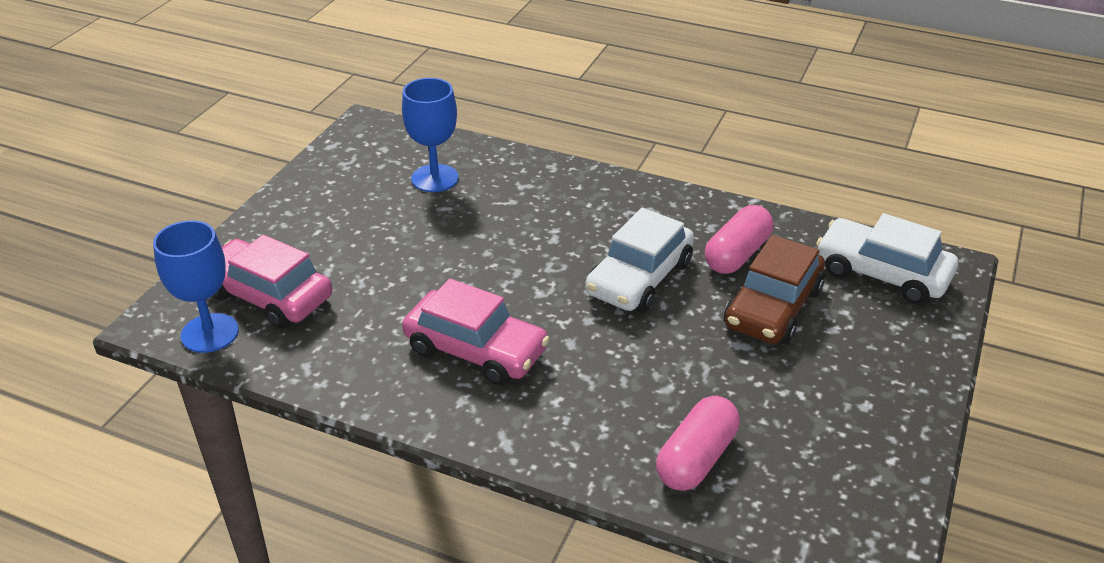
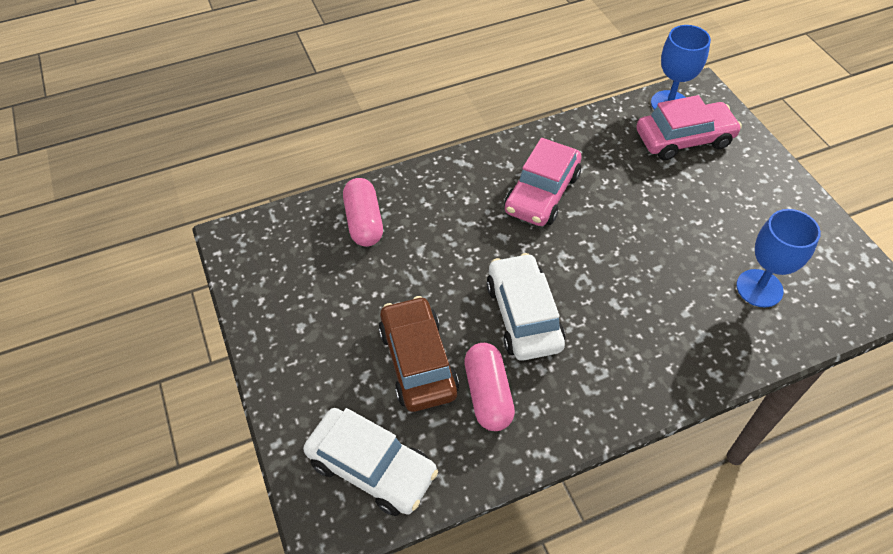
camera: 135 degrees right, 15 degrees up
pink car [402,279,550,386] -> pink car turned 45 degrees counterclockwise [504,138,582,226]
white car [816,213,958,304] -> white car turned 45 degrees clockwise [303,408,438,516]

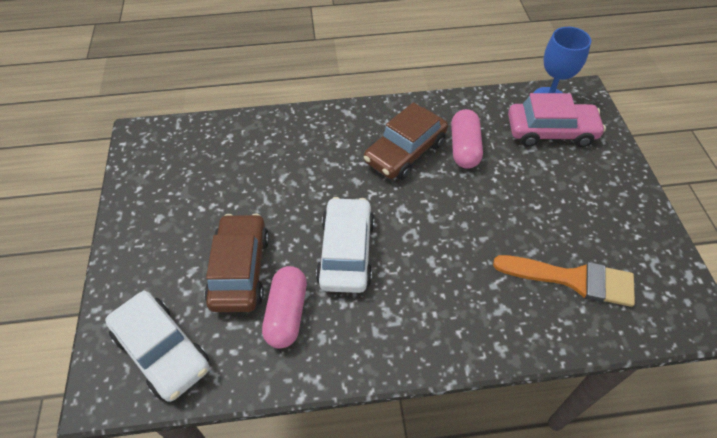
camera: 15 degrees right, 0 degrees up
pink capsule [343,178,383,247] -> pink capsule moved to [451,109,483,169]
pink car [504,138,582,226] -> brown car [364,102,448,180]
blue goblet [736,209,821,308] -> orange brush [493,255,635,307]

